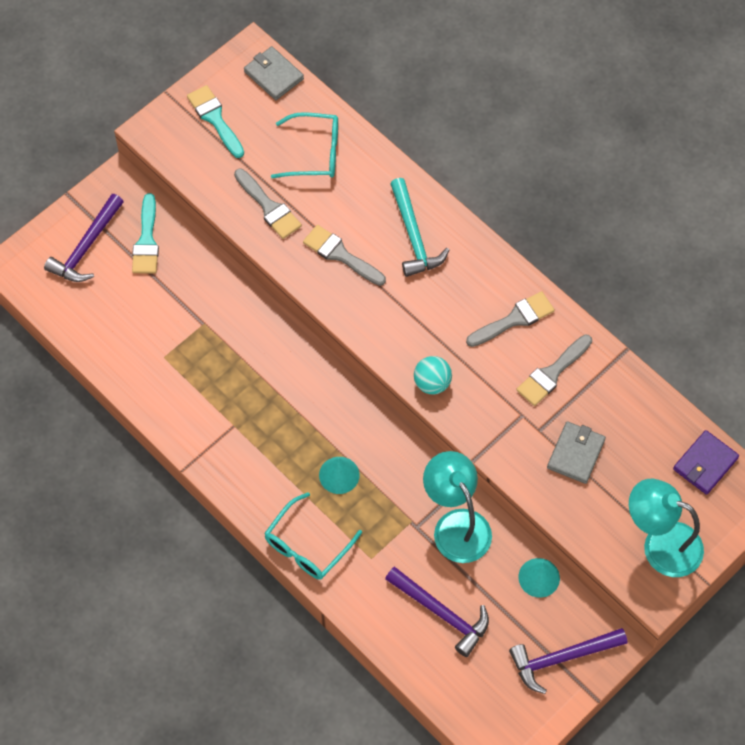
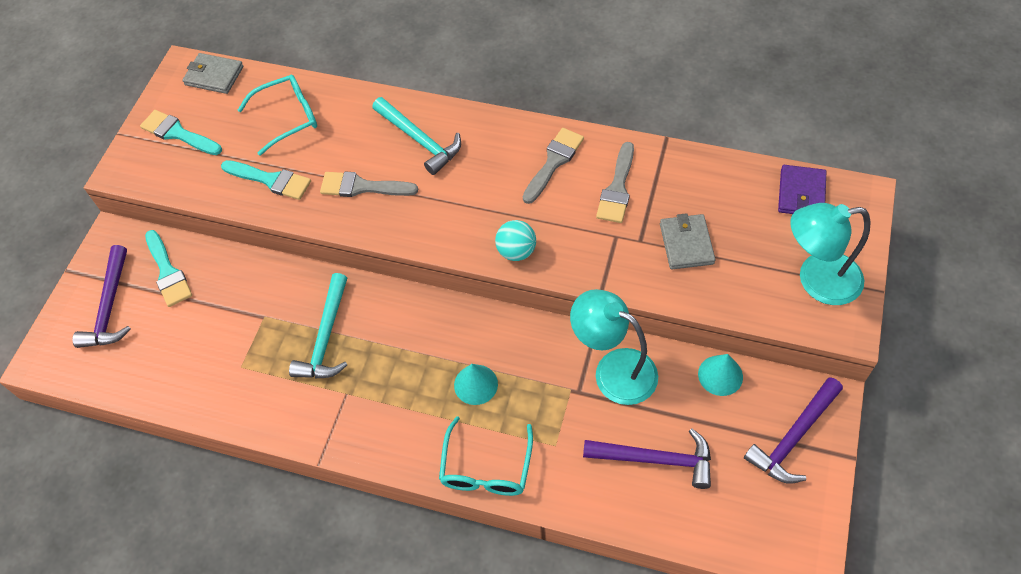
camera: 25 degrees left, 5 degrees down
grey brush [234,169,302,239] -> turquoise brush [221,160,311,200]
none -> turquoise hammer [289,273,347,379]

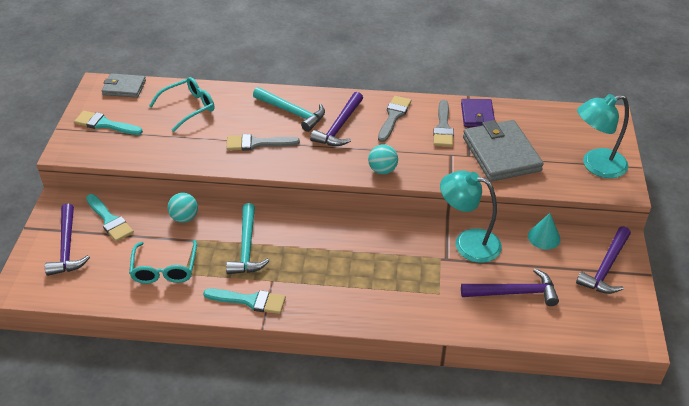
camera: 15 degrees left, 15 degrees down
turquoise brush [221,160,311,200] -> turquoise brush moved to [203,289,286,314]
turquoise glasses [439,416,533,496] -> turquoise glasses moved to [129,240,197,284]
turquoise cone [454,364,498,405] -> none
grey wallet [660,213,716,269] -> grey wallet [463,120,544,182], size x1.77
purple wallet [778,165,826,214] -> purple wallet moved to [461,99,495,127]
none -> turquoise ball [167,193,198,223]
none -> purple hammer [310,92,363,146]

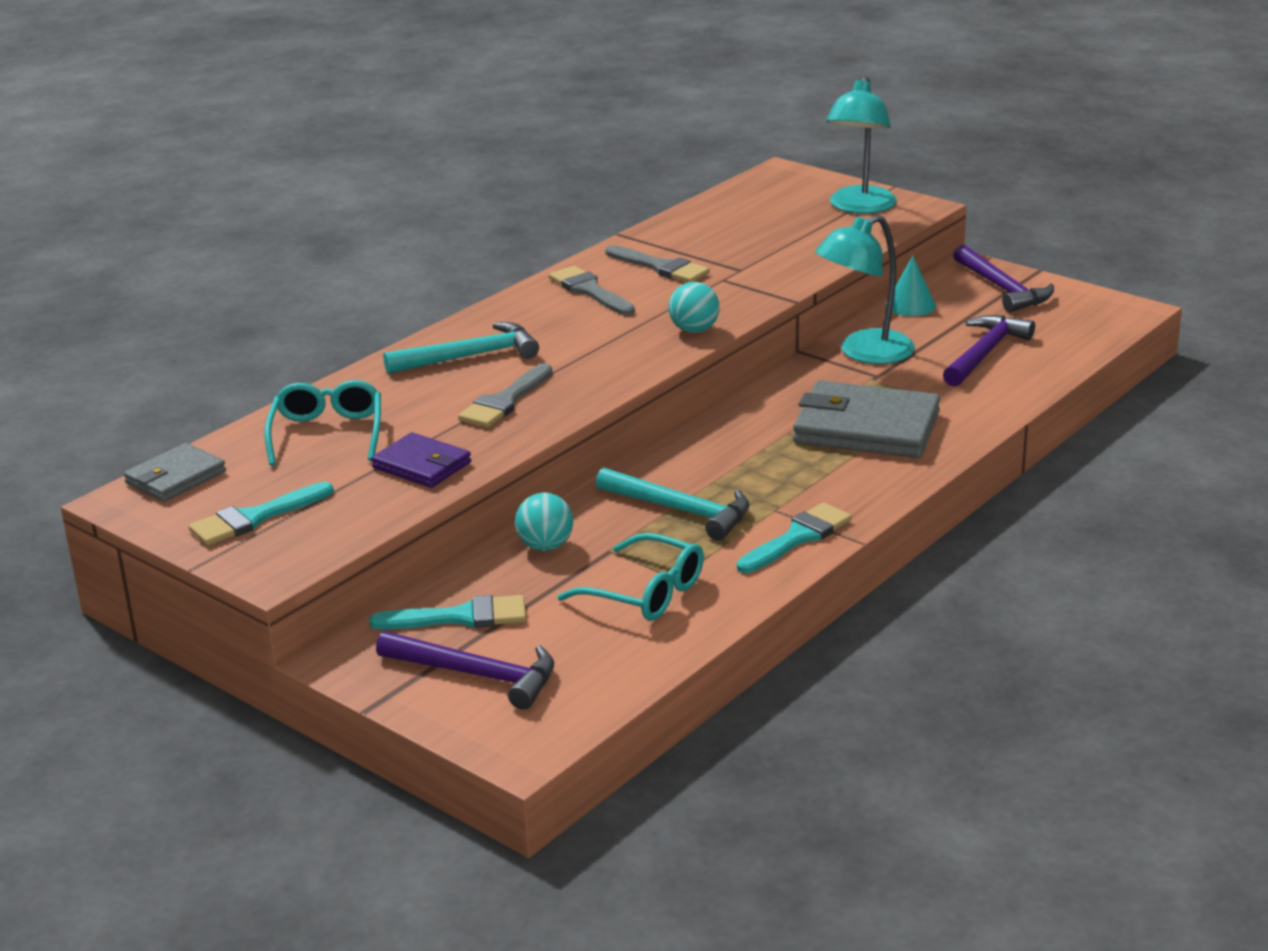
camera: 55 degrees left, 15 degrees down
purple hammer [310,92,363,146] -> none
purple wallet [461,99,495,127] -> purple wallet moved to [371,432,471,488]
grey wallet [463,120,544,182] -> grey wallet moved to [793,380,940,458]

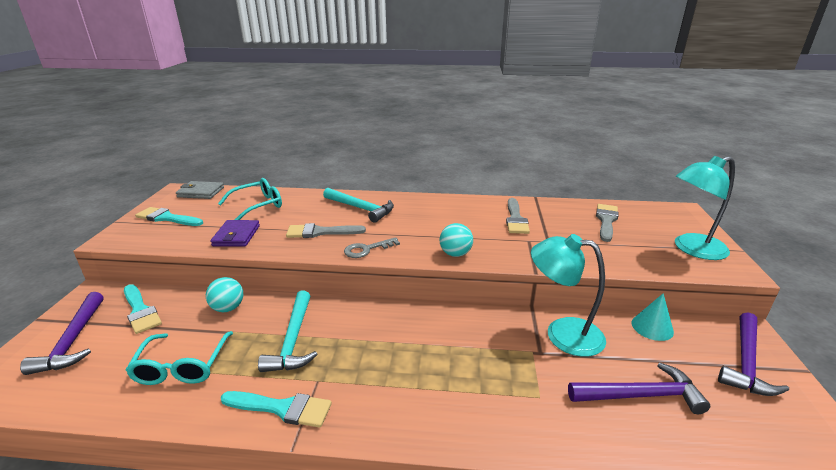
camera: 55 degrees right, 0 degrees up
grey brush [549,266,635,315] -> grey brush moved to [596,204,619,242]
grey wallet [793,380,940,458] -> none
none -> grey key [344,237,400,258]

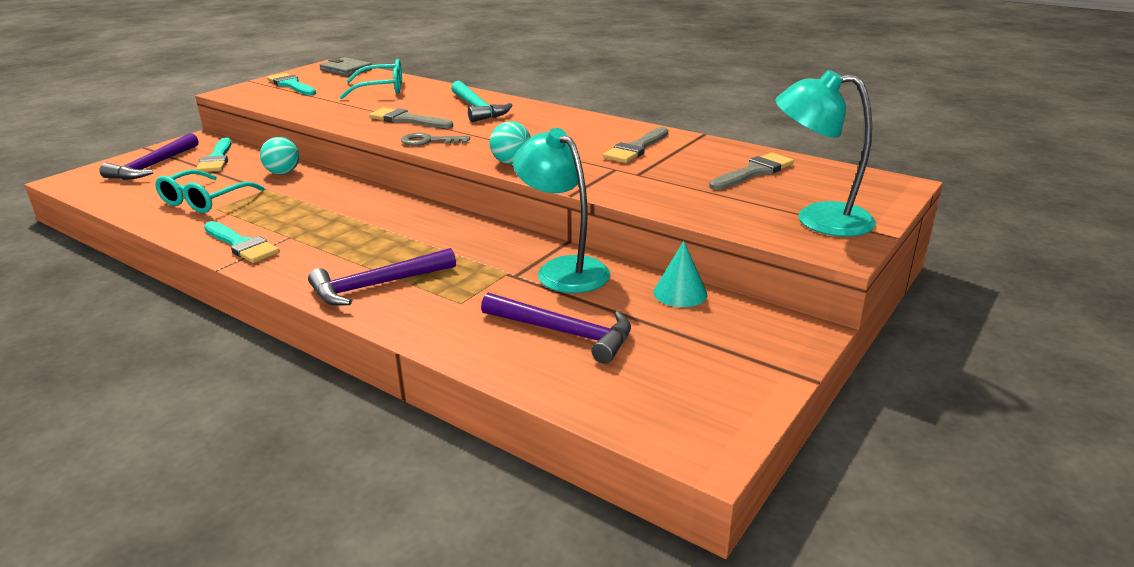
camera: 30 degrees right, 0 degrees up
purple wallet [210,220,260,247] -> none
turquoise hammer [258,291,318,372] -> none
purple hammer [718,313,789,396] -> purple hammer moved to [308,248,456,306]

